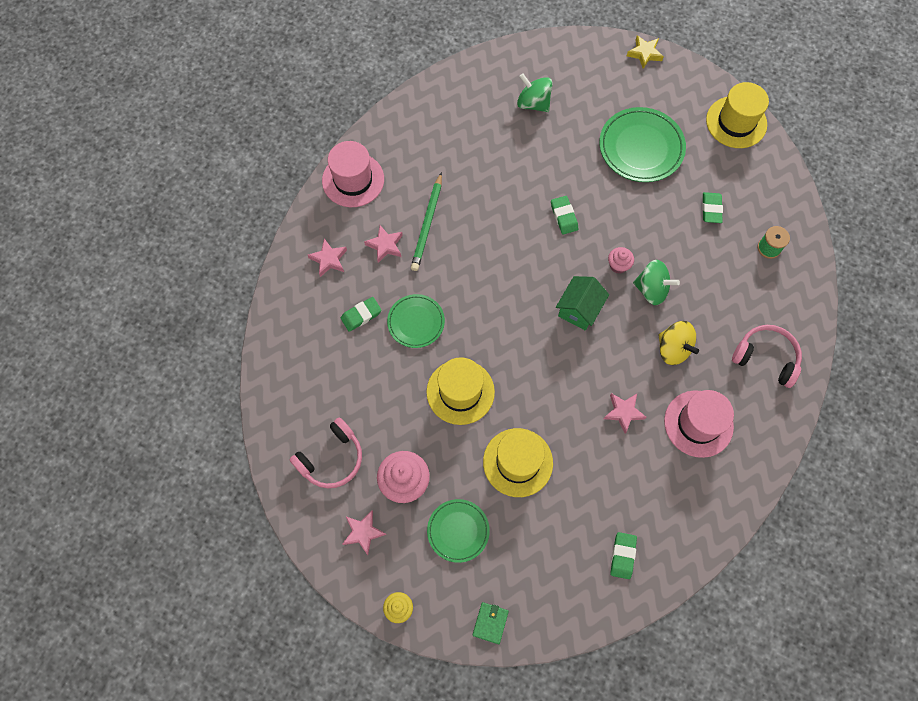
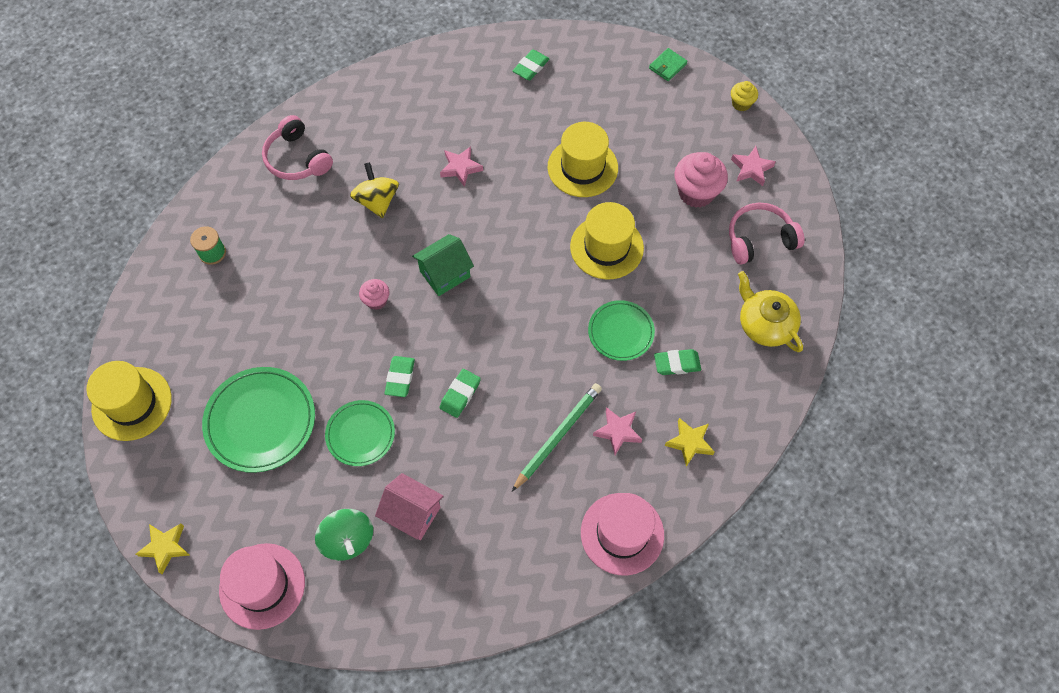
camera: 155 degrees left, 5 degrees down
pink star [308,239,347,277] -> yellow star [665,418,715,467]
green plate [427,499,490,563] -> green plate moved to [325,400,395,466]
green spinning top [633,260,680,305] -> none
pink hat [664,390,734,458] -> pink hat moved to [219,543,305,630]
green eraser [702,192,723,223] -> green eraser moved to [440,369,481,418]
none -> pink house [375,473,444,540]
none -> yellow teapot [738,271,803,352]

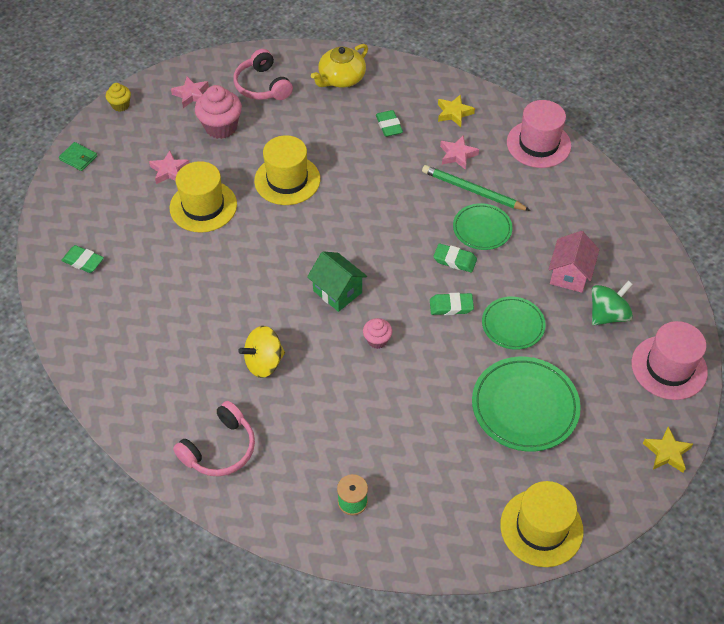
camera: 100 degrees left, 10 degrees down
pink star [440,146,483,187] -> pink star moved to [149,150,190,184]
green plate [588,300,655,361] -> green plate moved to [453,203,513,250]

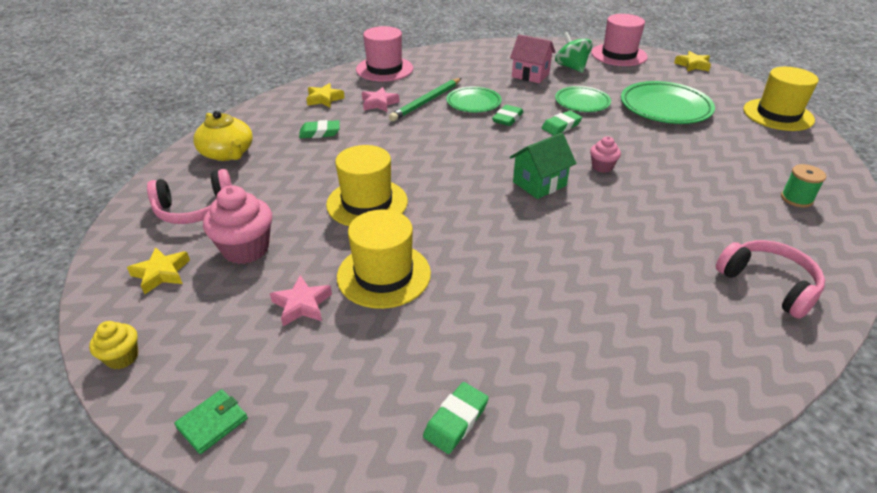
camera: 80 degrees left, 15 degrees down
pink star [171,77,209,108] -> yellow star [127,247,190,294]
yellow spinning top [238,326,285,378] -> none
green eraser [430,293,474,315] -> green eraser turned 45 degrees clockwise [541,111,582,135]

